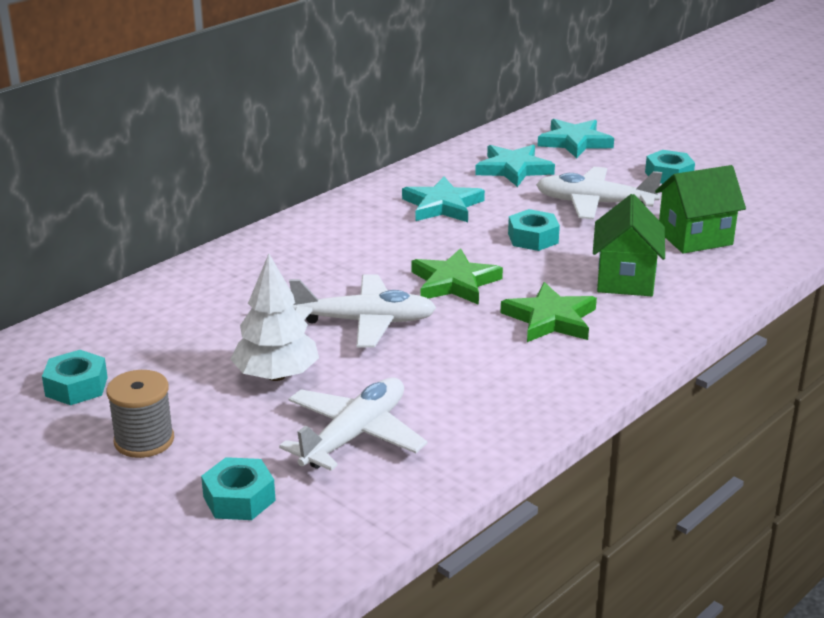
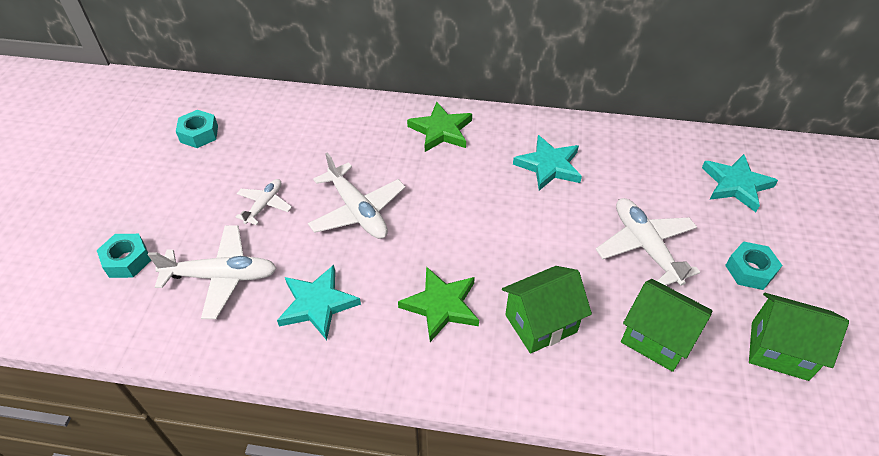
camera: 55 degrees right, 20 degrees up
grey spool [106,370,174,458] -> none
white tree [230,253,319,381] -> white plane [236,179,292,225]
green star [411,248,503,305] -> green star moved to [407,102,472,152]
turquoise star [475,145,555,187] -> turquoise star moved to [277,265,361,340]
turquoise nut [508,209,560,251] -> none
none -> green house [749,293,849,381]

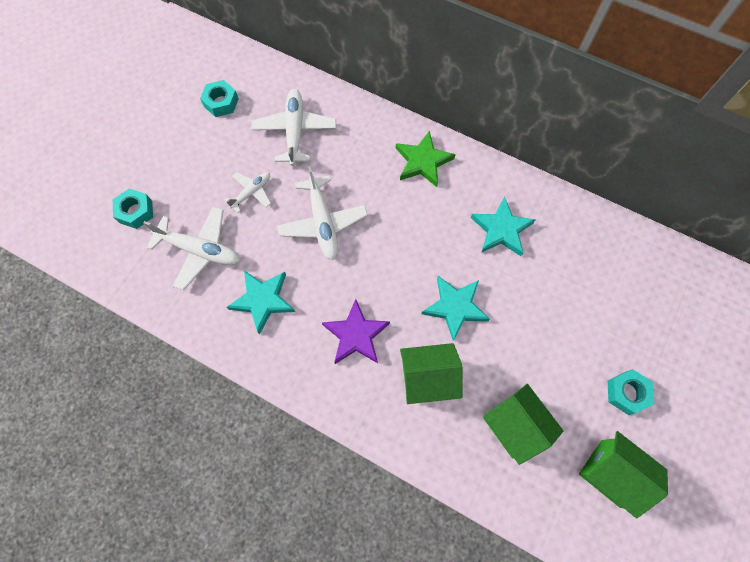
camera: 20 degrees right, 20 degrees up
green star [398,266,479,342] -> purple star [322,299,390,364]
white plane [596,198,700,286] -> white plane moved to [251,89,336,166]
turquoise star [702,154,778,212] -> turquoise star moved to [421,276,490,341]

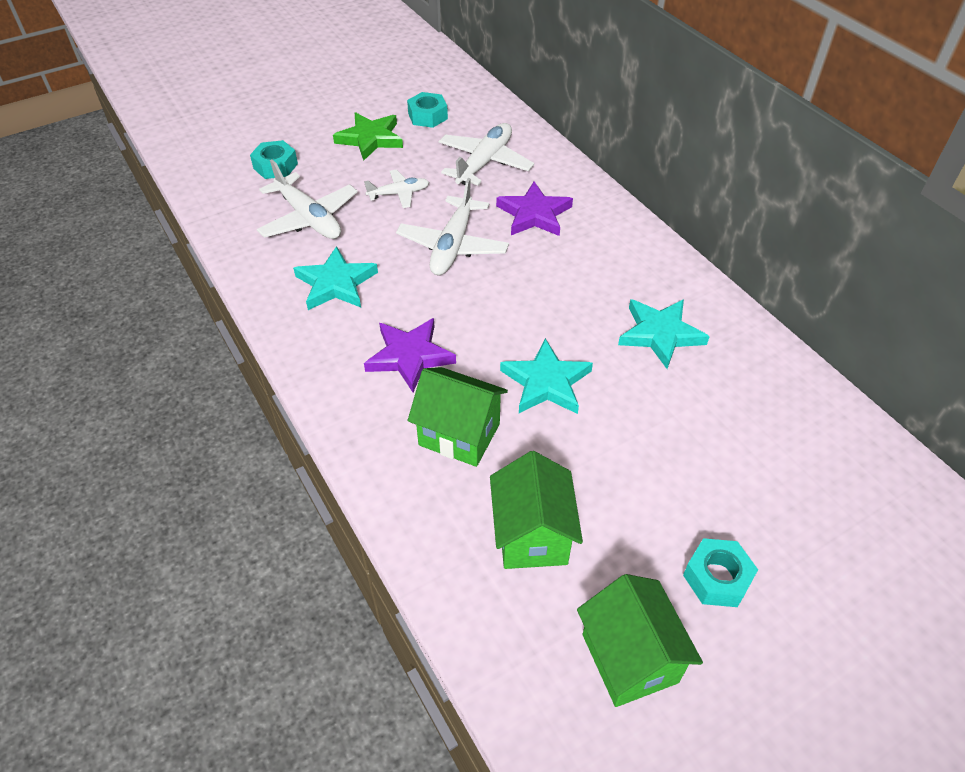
camera: 30 degrees right, 20 degrees down
green star [396,131,456,187] -> green star moved to [333,112,403,161]
none -> purple star [496,182,573,236]

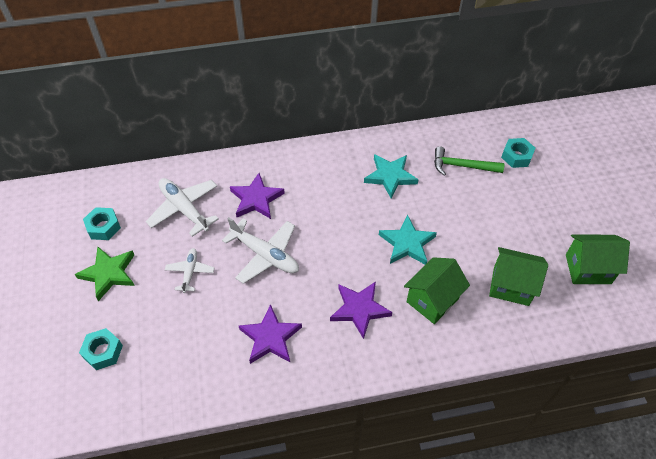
camera: 70 degrees left, 5 degrees up
white plane [257,160,358,239] -> none
turquoise star [293,246,378,310] -> purple star [239,304,302,364]
turquoise nut [683,538,758,607] -> turquoise nut moved to [501,138,535,168]
none -> green hammer [434,146,504,176]

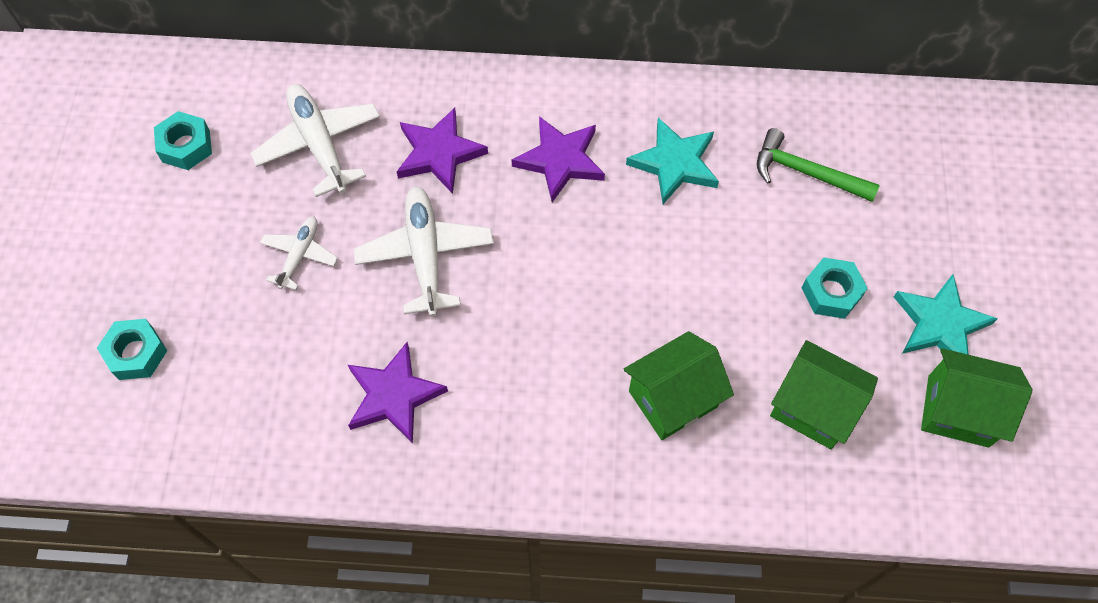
camera: 15 degrees right, 10 degrees up
green star [75,247,135,301] -> none
white plane [222,217,299,284] -> white plane turned 150 degrees counterclockwise [354,186,494,317]
purple star [330,281,392,339] -> purple star moved to [511,116,605,202]
turquoise star [379,215,437,265] -> turquoise star moved to [894,274,998,355]
turquoise nut [501,138,535,168] -> turquoise nut moved to [802,258,868,319]

